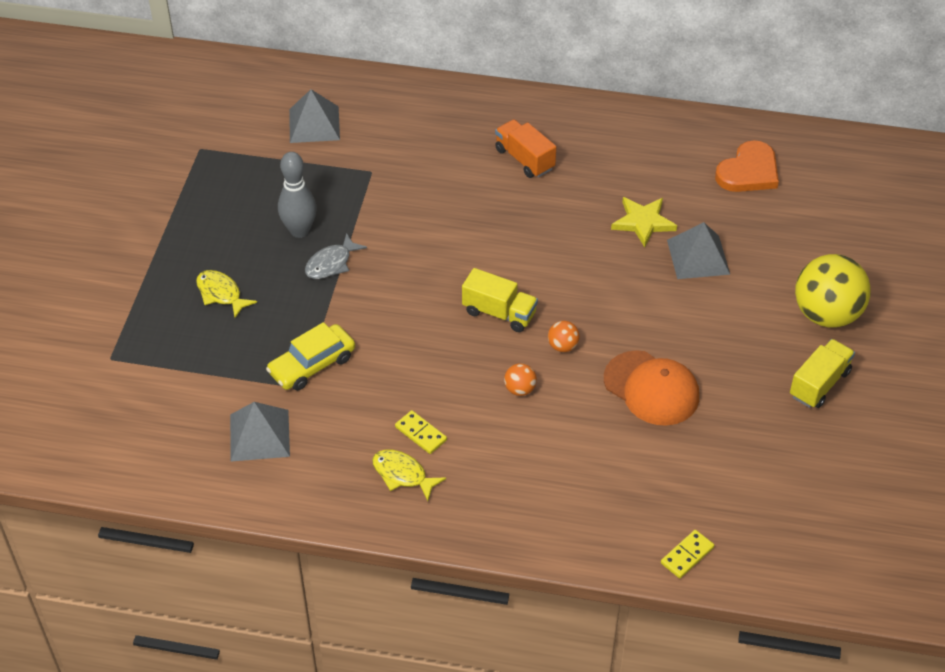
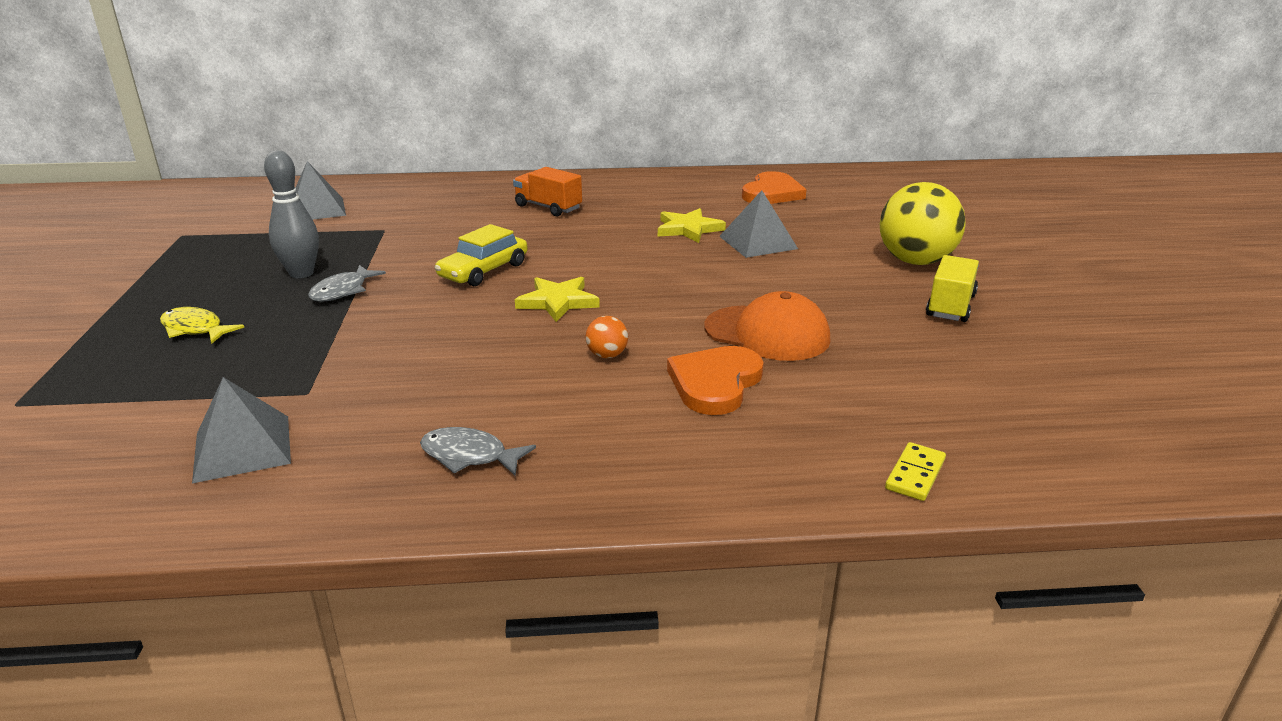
camera: 15 degrees left, 20 degrees down
yellow car [266,322,355,391] -> yellow car moved to [435,224,528,286]
yellow fish [372,449,446,501] -> grey fish [420,427,536,476]
yellow domino [395,410,447,454] -> none
yellow truck [462,268,538,332] -> yellow star [515,277,600,322]
orange ball [548,321,580,352] -> none
none -> orange heart [667,346,764,415]

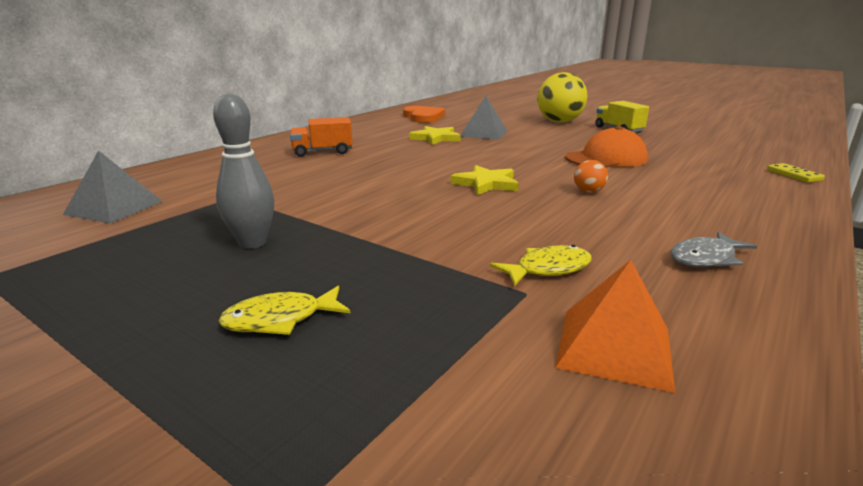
camera: 50 degrees left, 5 degrees down
grey pyramid [192,377,291,484] -> orange pyramid [555,260,675,393]
grey fish [308,265,386,302] -> none
yellow car [435,224,528,286] -> none
orange heart [667,346,764,415] -> none
none -> yellow fish [490,245,592,286]

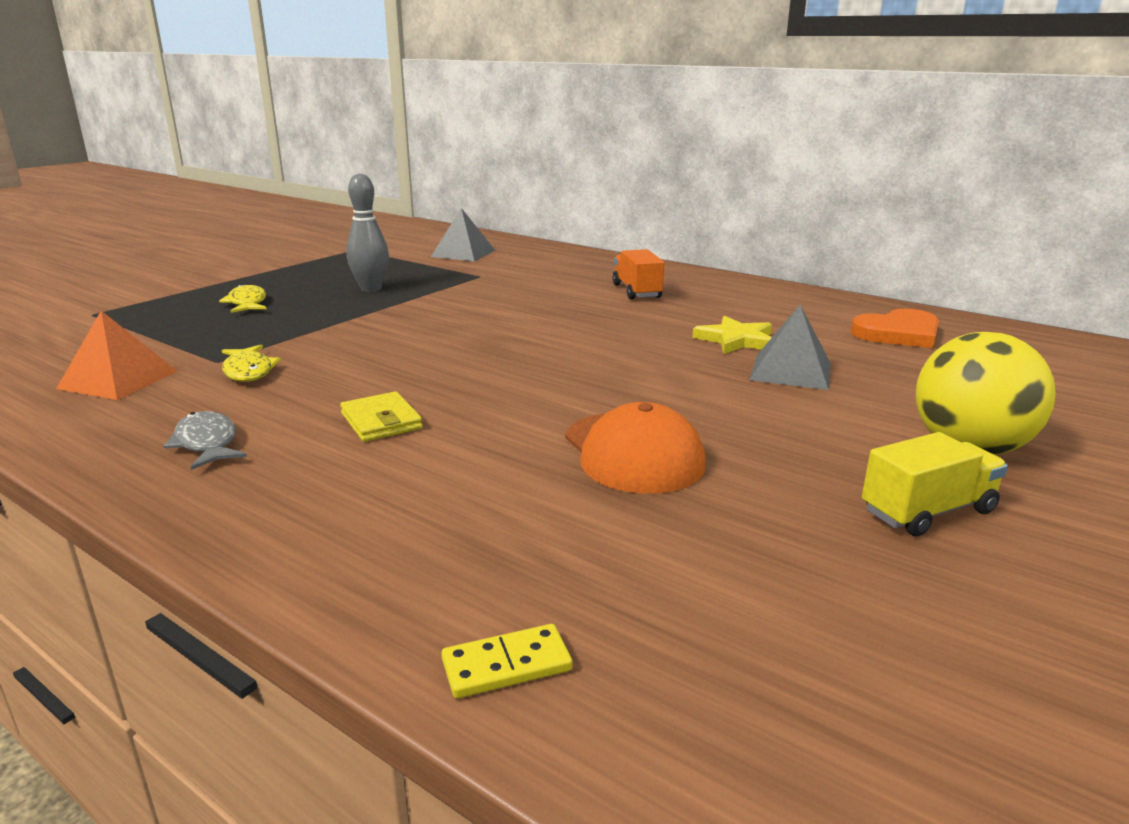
camera: 90 degrees right, 0 degrees up
yellow star [451,165,519,195] -> none
orange ball [574,160,608,193] -> none
none -> yellow wallet [340,391,423,442]

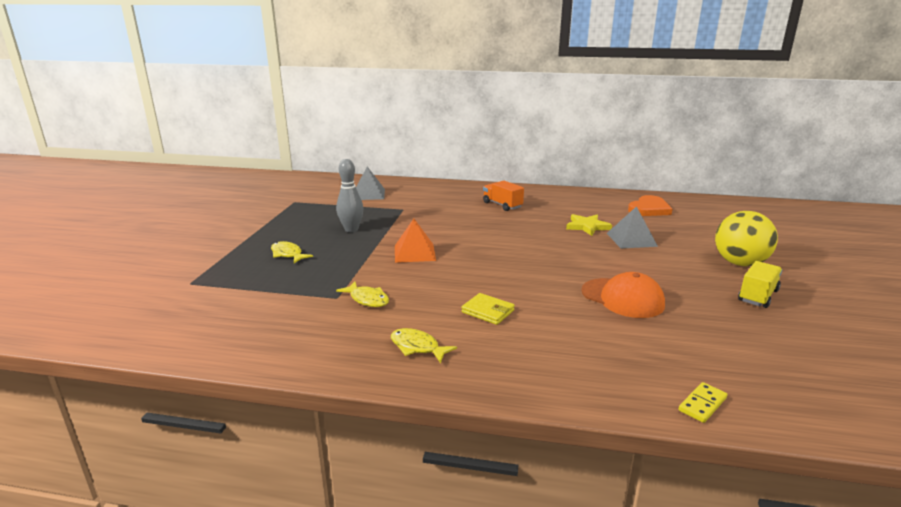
camera: 25 degrees left, 0 degrees up
orange pyramid [56,311,177,400] -> orange pyramid moved to [395,219,436,263]
grey fish [163,411,247,470] -> yellow fish [391,328,457,363]

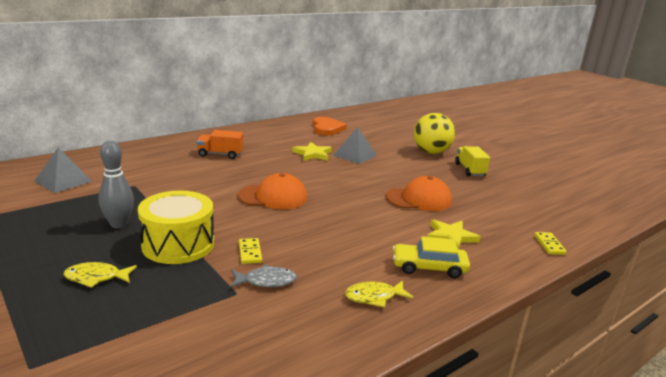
camera: 50 degrees left, 0 degrees up
yellow fish [336,282,389,307] -> grey fish [230,265,297,288]
orange pyramid [395,219,436,263] -> none
yellow wallet [461,293,515,325] -> none
none -> yellow drum [138,191,214,264]
none -> orange cap [238,173,307,209]
none -> yellow domino [239,238,262,264]
none -> yellow car [392,236,470,278]
none -> yellow star [427,219,481,249]

